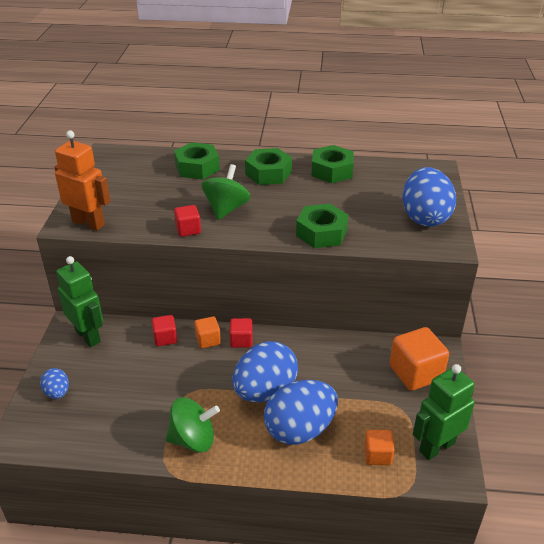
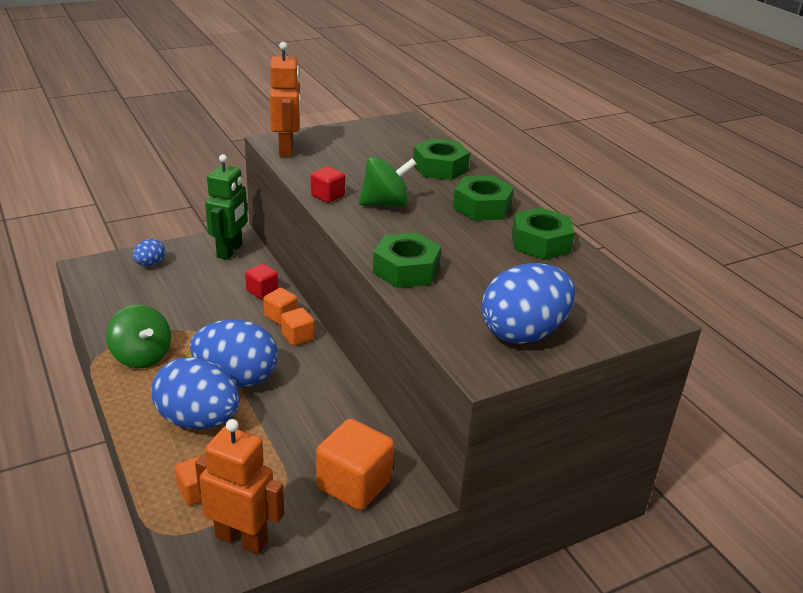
camera: 55 degrees right, 5 degrees down
red cube [229,318,253,348] -> orange cube [281,308,315,346]
green robot [413,364,475,460] -> orange robot [195,419,284,554]

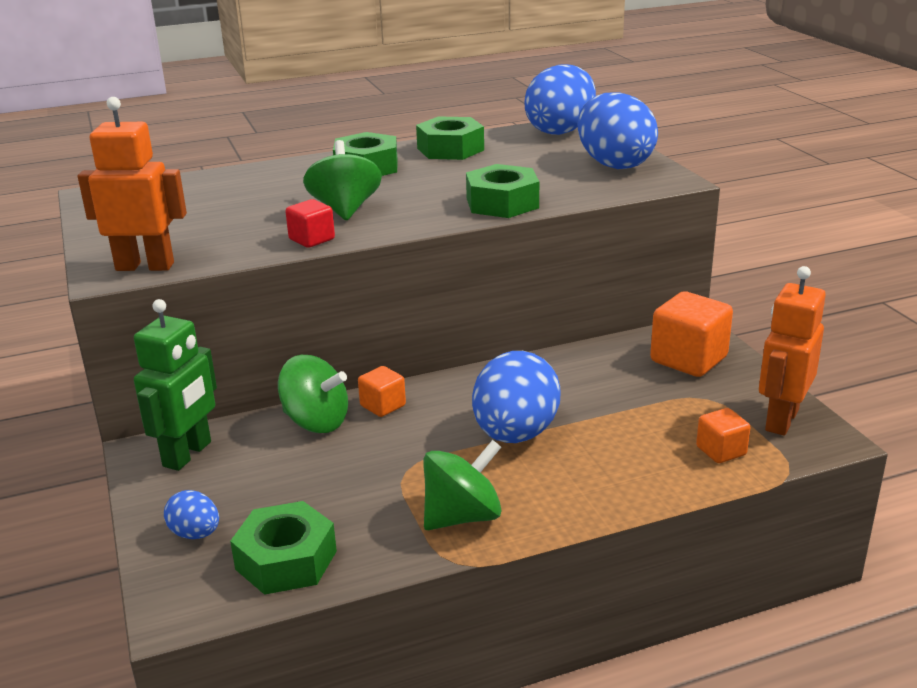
camera: 80 degrees left, 5 degrees down
blue egg [151,357,240,429] -> blue egg moved to [524,64,596,135]
green robot [205,154,248,260] -> green robot turned 90 degrees clockwise [134,299,217,471]
red cube [245,264,278,299] -> green spinning top [278,355,348,433]
orange cube [281,308,315,346] -> none
green nut [413,138,470,180] -> green nut moved to [230,501,337,595]

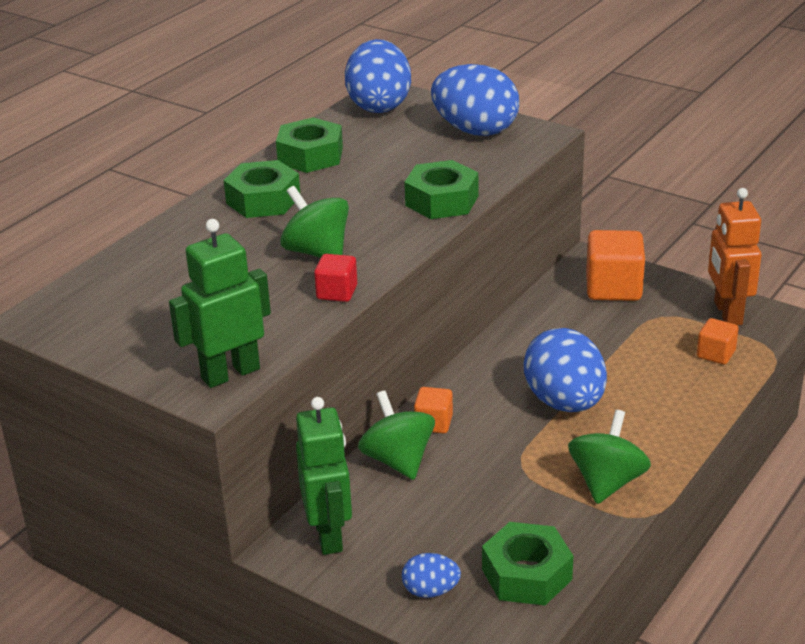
camera: 35 degrees left, 5 degrees up
orange robot [78,97,187,271] -> green robot [169,219,271,388]
green spinning top [278,355,348,433] -> green spinning top turned 105 degrees counterclockwise [358,390,435,480]

